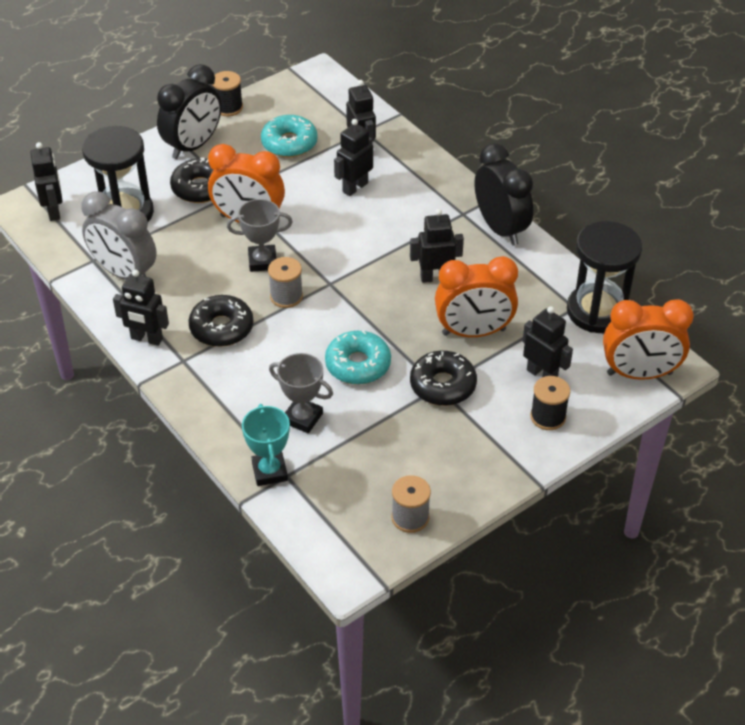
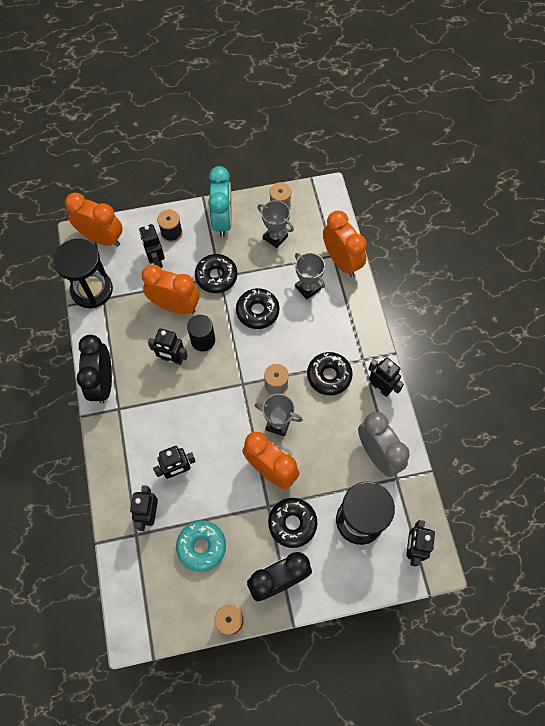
camera: 155 degrees left, 20 degrees up
turquoise trophy [242,404,290,486] -> orange clock [323,211,367,277]
turquoise donut [325,330,391,385] -> black donut [236,288,280,329]
none -> black cylinder [187,315,215,351]
none -> turquoise clock [208,166,232,237]
none -> grey trophy [258,200,294,248]

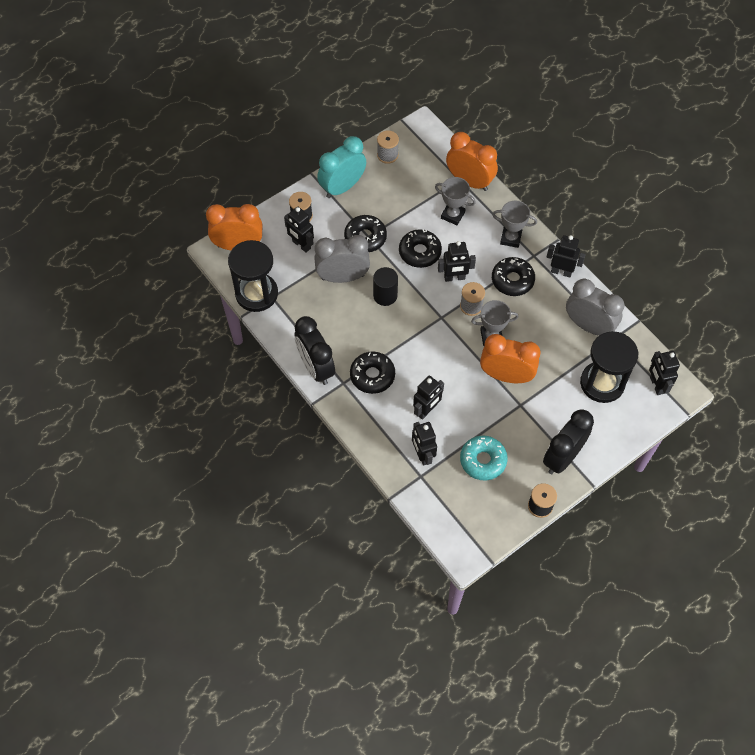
camera: 25 degrees left, 5 degrees down
orange clock [141,265,200,314] -> grey clock [314,235,370,283]
black robot [148,328,188,365] -> black robot moved to [438,241,476,282]
turquoise clock [208,166,232,237] -> turquoise clock turned 105 degrees counterclockwise [317,136,366,198]
grey trophy [258,200,294,248] -> grey trophy moved to [492,201,537,248]
black donut [268,498,317,548] -> black donut moved to [350,352,395,394]

